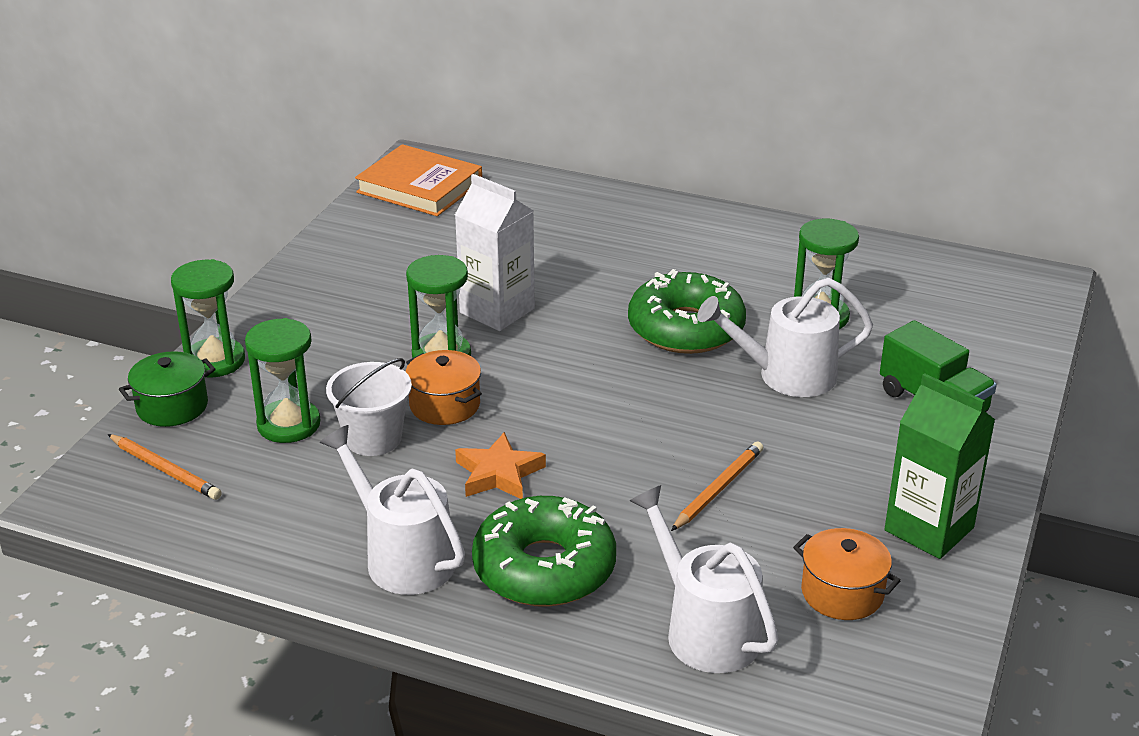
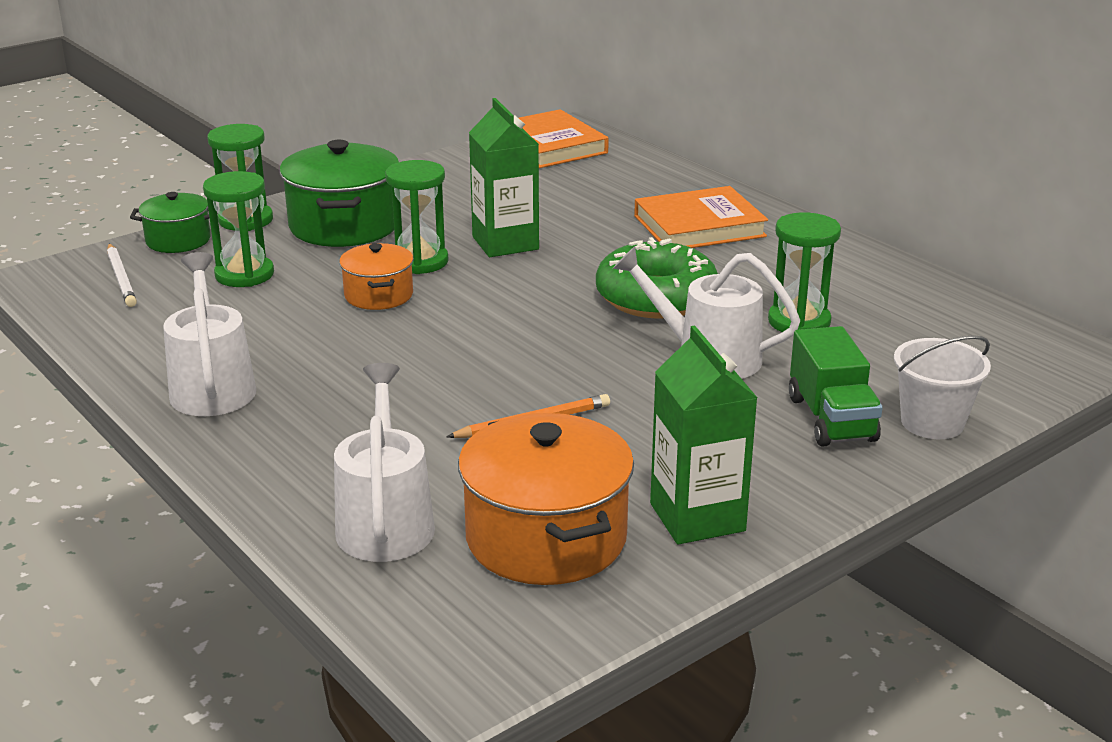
camera: 30 degrees right, 5 degrees down
orange pencil [108,434,222,500] -> white pencil [107,244,137,307]
white bucket [326,358,412,456] -> white bucket moved to [894,335,991,439]
white carton [455,174,535,331] -> green carton [469,98,539,257]
orange star [455,432,546,499] -> none
green donut [472,496,616,607] -> none
orange pot [793,528,901,620] -> orange pot [458,413,634,585], size x1.77
none -> green pot [279,140,399,247]
none -> orange book [634,186,768,248]

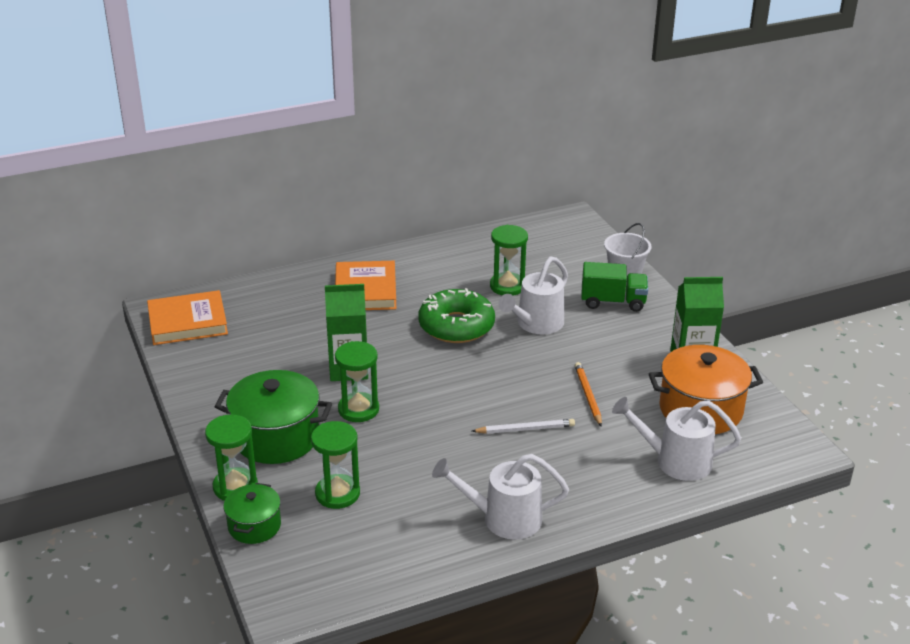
camera: 75 degrees left, 5 degrees up
white pencil [107,244,137,307] -> white pencil moved to [472,419,575,434]
orange pot [339,243,413,310] -> none

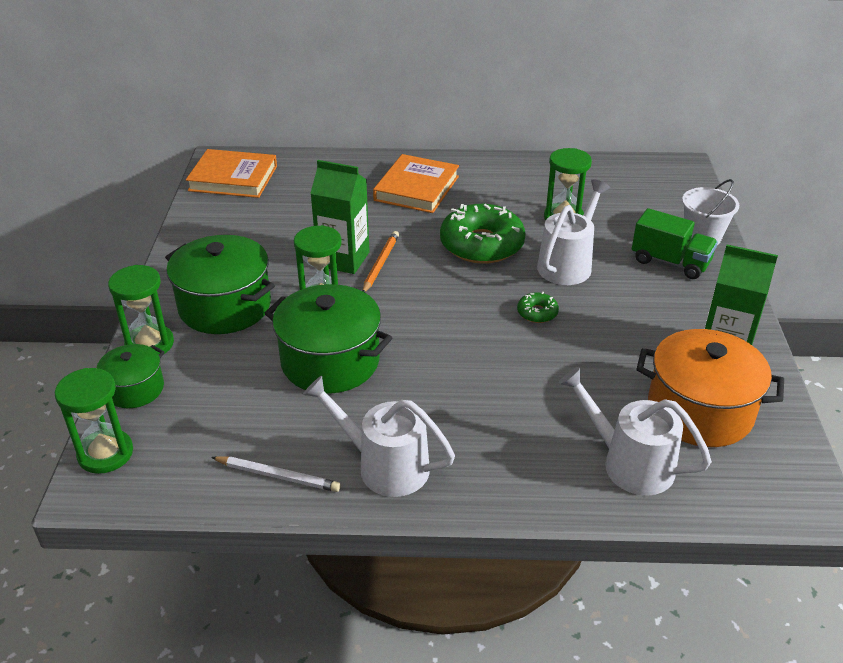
camera: 25 degrees right, 5 degrees up
green hourglass [311,421,360,509] -> green hourglass moved to [55,368,133,474]
white pencil [472,419,575,434] -> white pencil moved to [211,456,341,492]
white watering can [498,256,568,334] -> white watering can turned 150 degrees clockwise [537,179,610,285]
orange pencil [575,362,602,427] -> orange pencil moved to [362,231,399,292]
none -> green pot [264,284,392,394]
none -> green donut [517,292,559,323]

